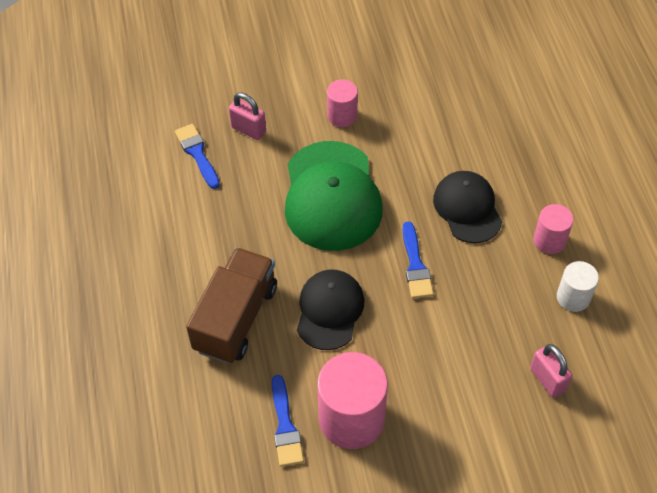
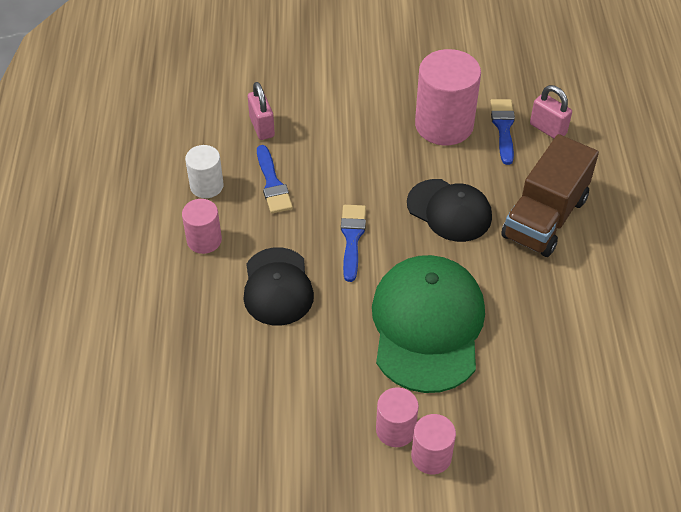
camera: 170 degrees left, 5 degrees down
blue brush [175,124,220,189] -> blue brush moved to [257,145,293,214]
pink padlock [229,93,266,140] -> pink padlock moved to [530,85,572,138]
black cap [297,269,364,350] -> black cap turned 75 degrees counterclockwise [407,179,492,242]
none -> pink cylinder [411,414,456,475]

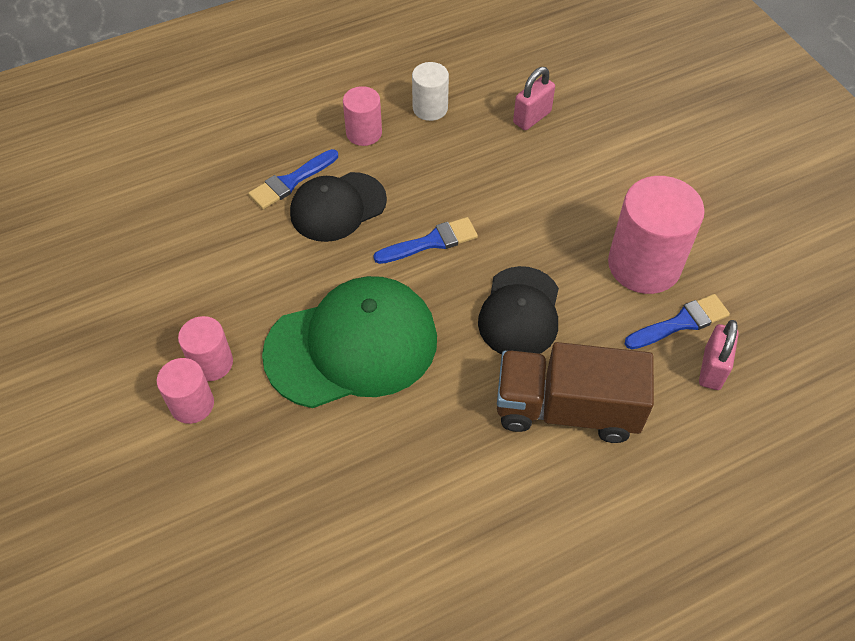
camera: 65 degrees right, 5 degrees up
blue brush [257,145,293,214] -> blue brush moved to [248,149,338,209]

